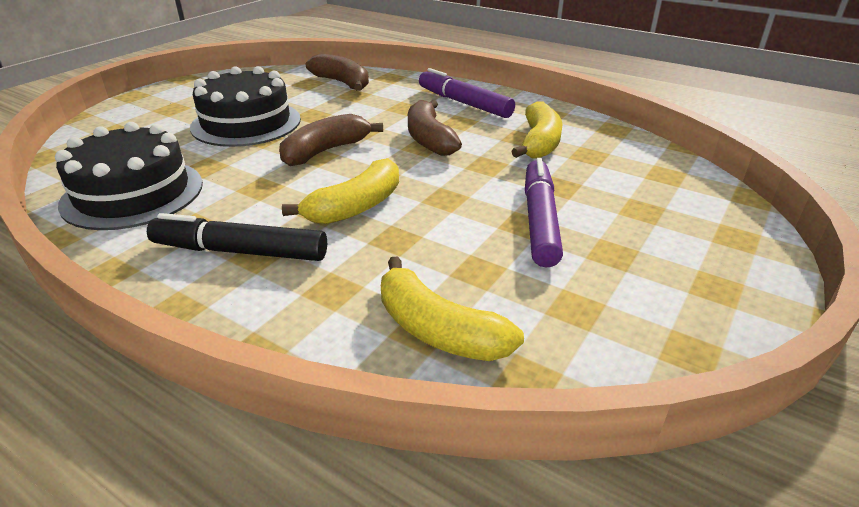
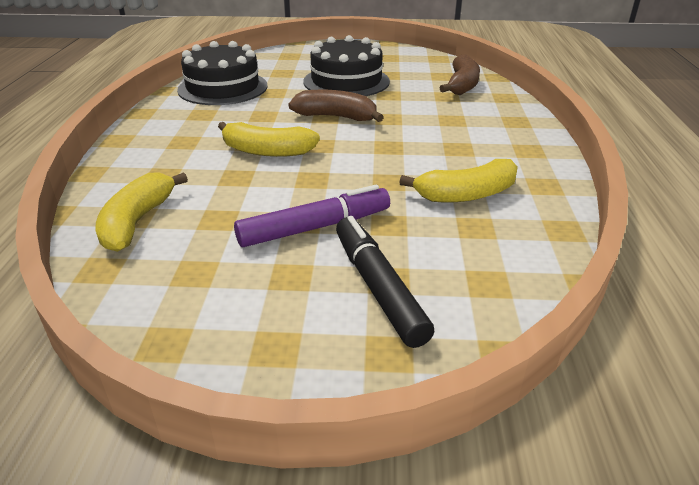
camera: 60 degrees right, 0 degrees up
black marker [147,213,327,261] -> black marker moved to [336,216,435,348]
brown banana [408,100,462,156] -> none
purple marker [419,68,515,118] -> none

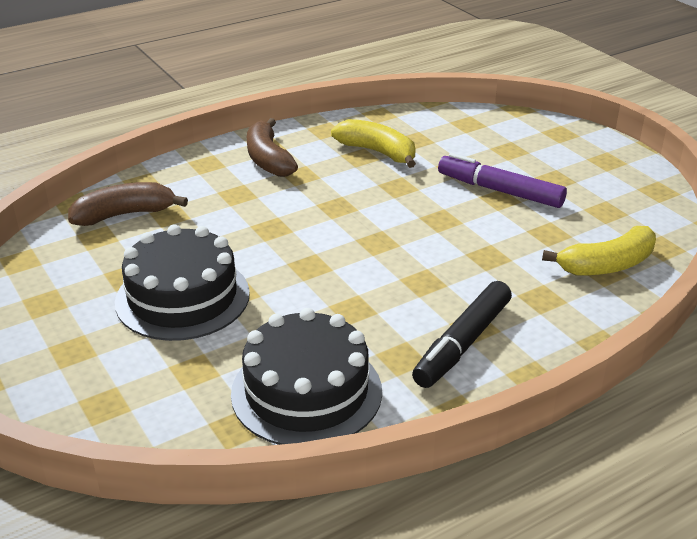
camera: 125 degrees left, 0 degrees up
yellow banana [218,122,320,157] -> none
brown banana [288,90,384,122] -> brown banana moved to [247,118,298,177]
black marker [336,216,435,348] -> black marker moved to [412,281,512,388]

